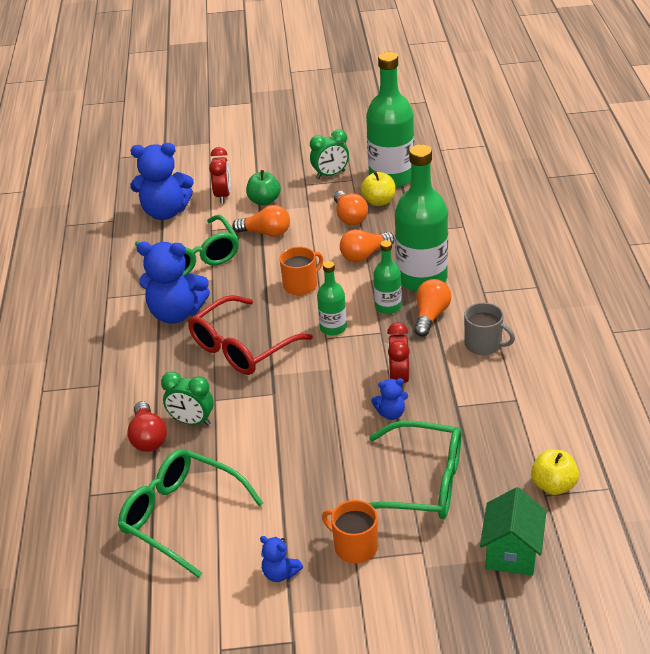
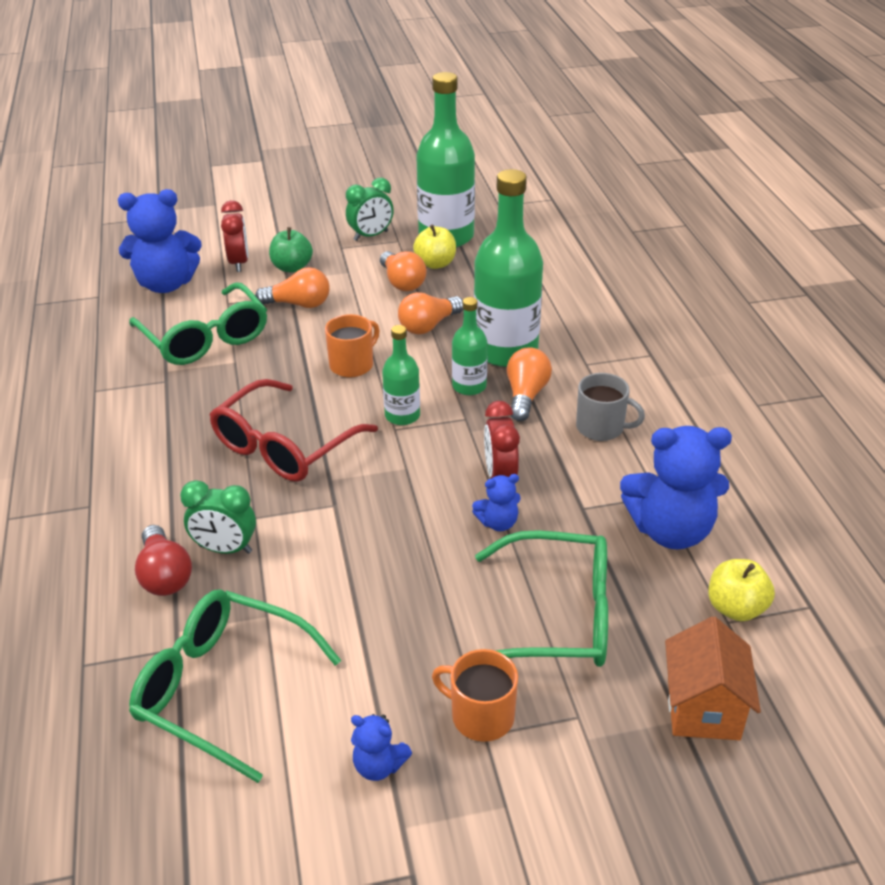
camera: 10 degrees left, 0 degrees up
blue teddy bear [137,242,210,324] -> blue teddy bear moved to [620,426,732,550]
green house [480,487,546,576] -> orange house [665,616,761,740]

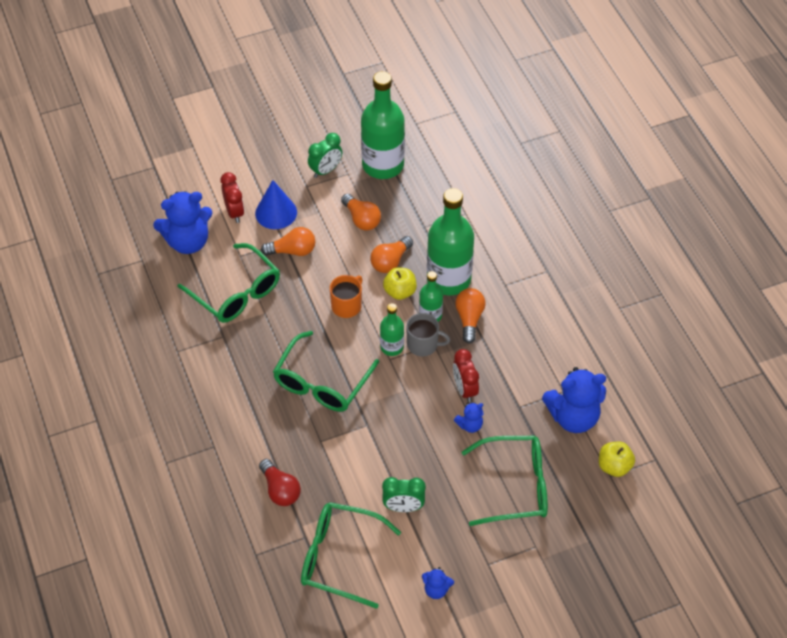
camera: 10 degrees left, 15 degrees up
green clock [180,480,256,554] -> green clock moved to [382,477,426,512]
red glasses [209,379,378,482] -> green glasses [273,331,379,412]
green apple [269,227,313,273] -> blue cone [255,180,297,229]
yellow apple [413,224,456,269] -> yellow apple moved to [383,267,417,300]
orange mug [432,649,518,742] -> none
grey mug [576,373,645,441] -> grey mug moved to [406,313,450,357]
orange house [665,616,761,740] -> none

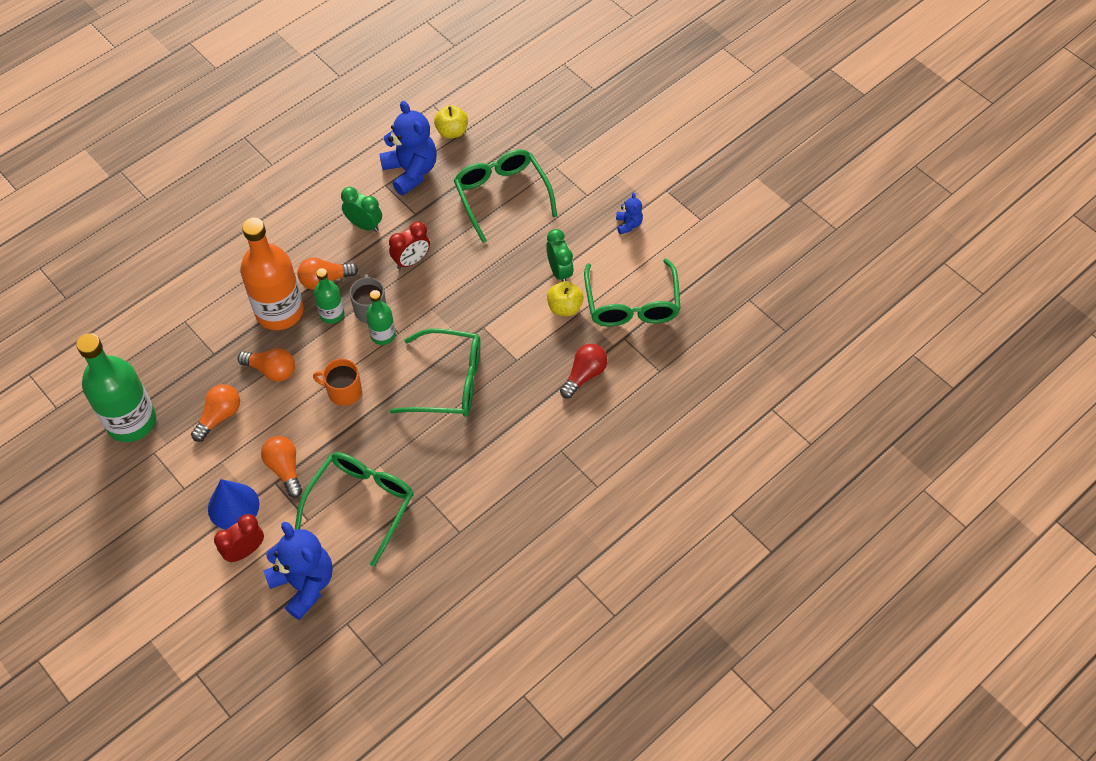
camera: 110 degrees left, 5 degrees up
green clock [308,133,342,178] -> green clock moved to [341,187,382,232]
yellow apple [383,267,417,300] -> yellow apple moved to [547,281,584,316]
green bottle [427,188,474,295] -> orange bottle [240,218,303,330]
blue teddy bear [454,402,484,433] -> none

